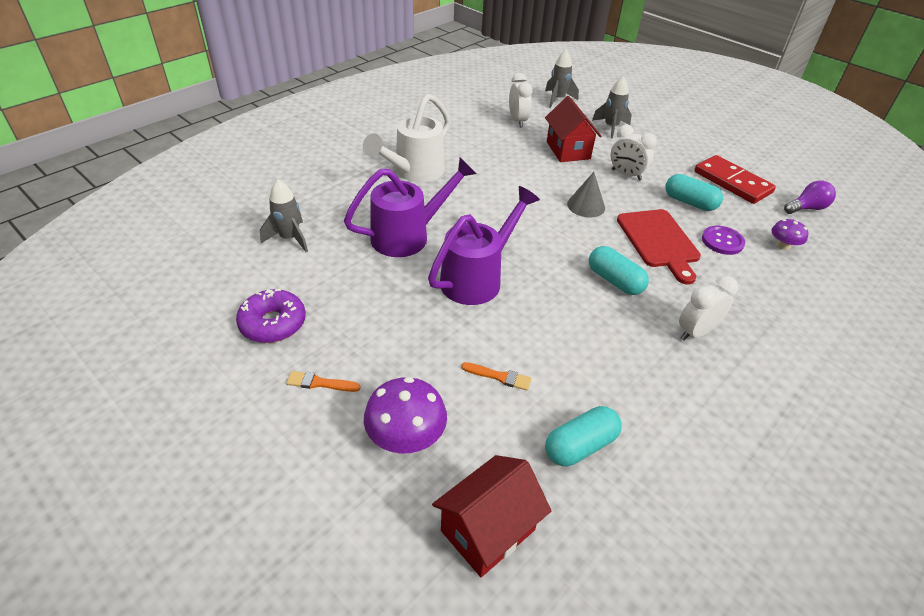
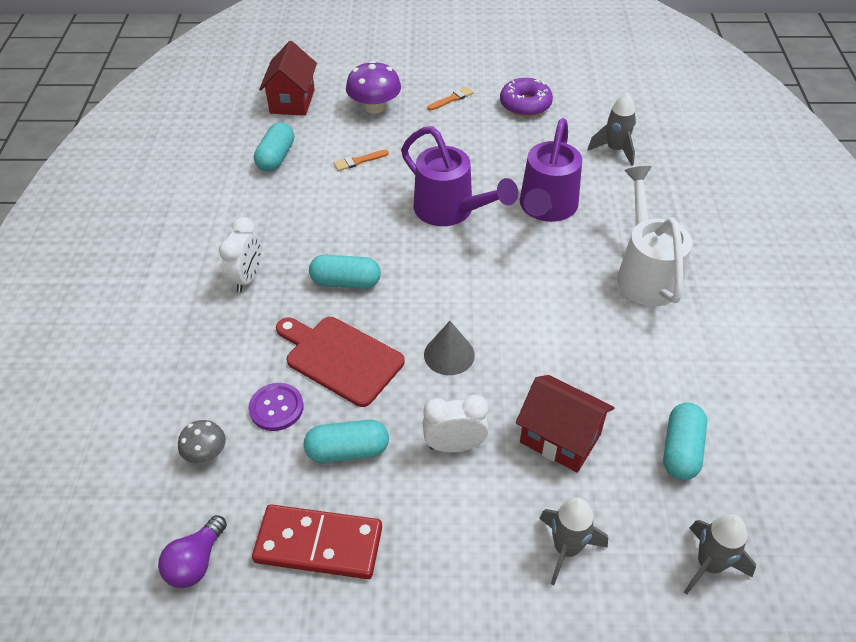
camera: 140 degrees right, 5 degrees up
purple watering can [428,186,540,305] -> purple watering can turned 45 degrees counterclockwise [401,126,518,226]
white clock [509,73,533,128] -> turquoise capsule [663,403,707,480]
purple mushroom [771,219,808,250] -> grey mushroom [178,420,226,464]

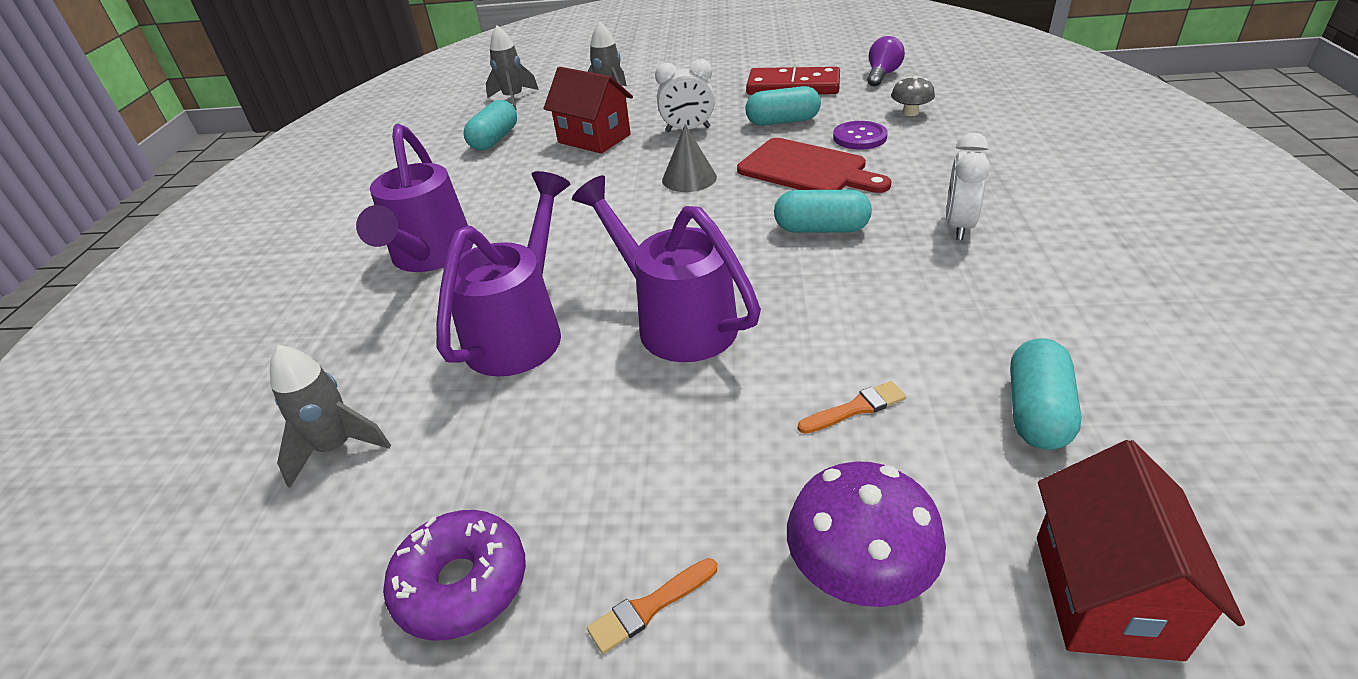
camera: 175 degrees left, 10 degrees down
white watering can [617,166,692,306] -> purple watering can [356,124,473,272]

